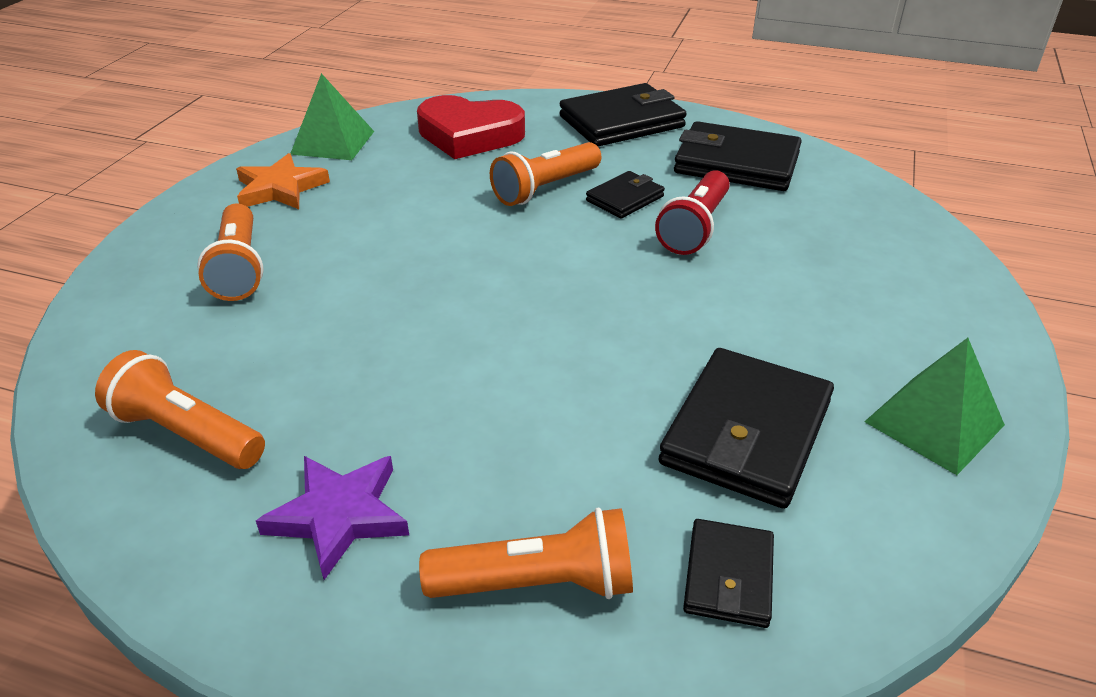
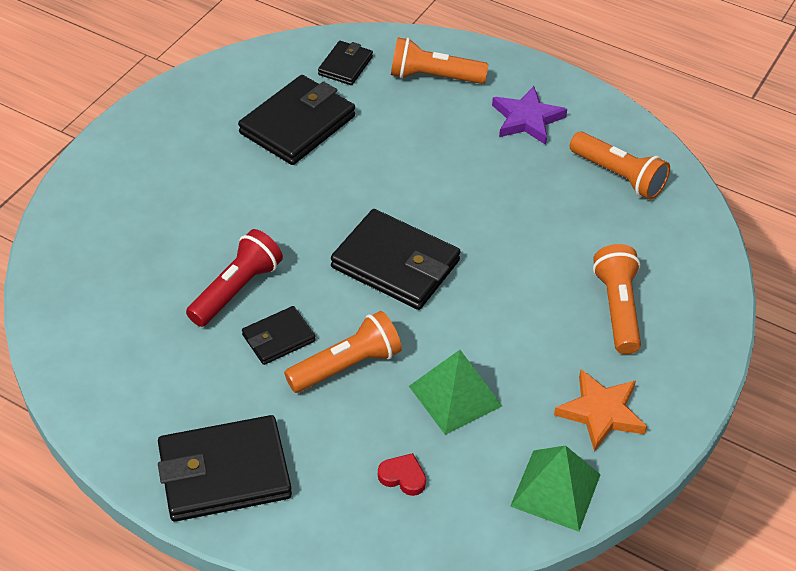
camera: 170 degrees left, 10 degrees up
red heart [417,95,525,159] -> red heart [378,453,426,496], size x0.41
black wallet [674,121,802,191] -> black wallet moved to [331,209,461,310]
green pyramid [864,338,1005,475] -> green pyramid moved to [409,350,502,435]

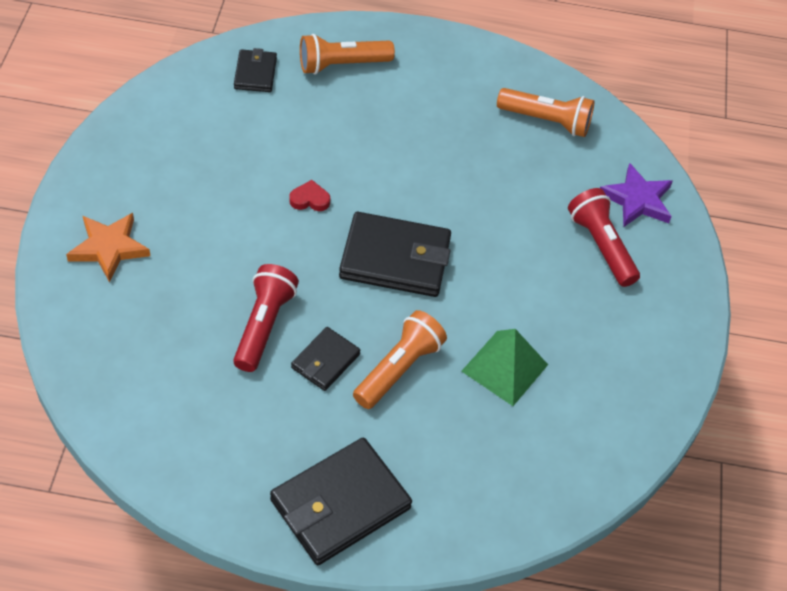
camera: 25 degrees left, 5 degrees up
black wallet [238,75,355,165] -> none
red heart [378,453,426,496] -> red heart moved to [289,180,330,211]
purple star [492,86,567,145] -> purple star moved to [600,163,673,227]
green pyramid [510,445,601,532] -> none
orange star [554,369,647,452] -> orange star moved to [66,213,150,283]
orange flashlight [593,244,641,354] -> red flashlight [568,188,640,287]

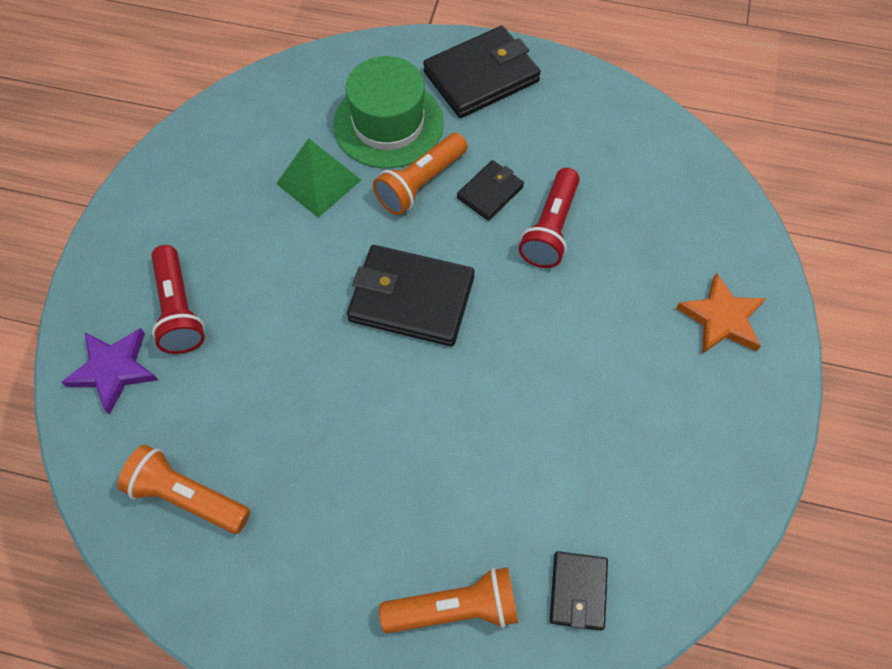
camera: 170 degrees left, 10 degrees up
red heart [289,180,330,211] -> none
none -> green hat [333,56,444,168]

